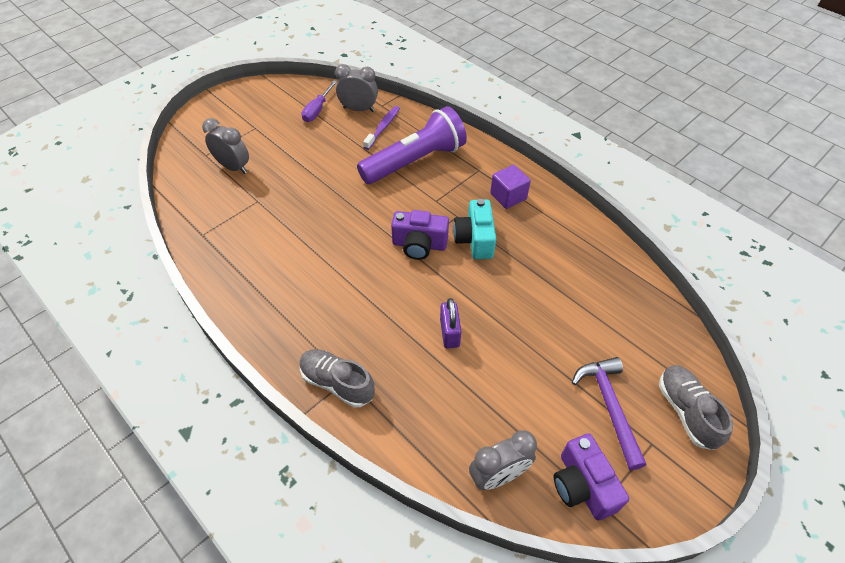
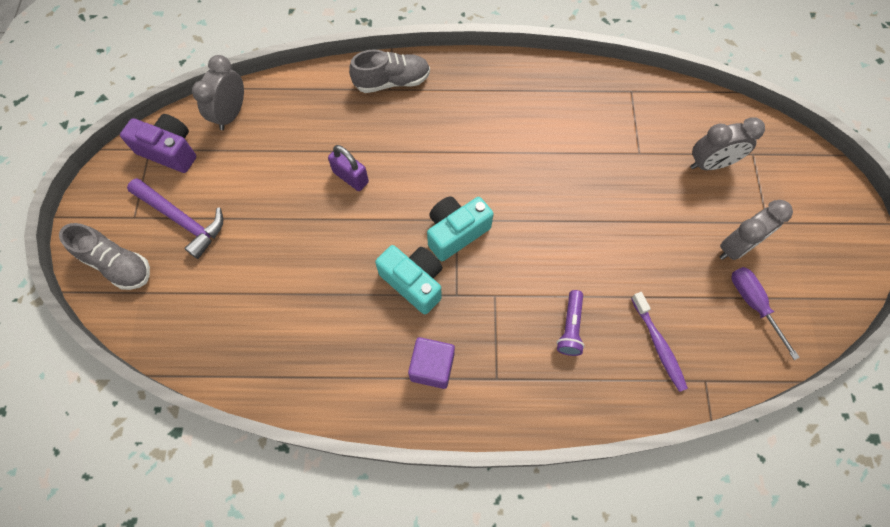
camera: 135 degrees right, 15 degrees up
grey clock [335,64,378,112] -> grey clock moved to [719,200,793,260]
purple flashlight [357,106,467,184] -> purple flashlight [557,290,584,356], size x0.42
purple camera [391,210,449,260] -> turquoise camera [427,196,494,261]

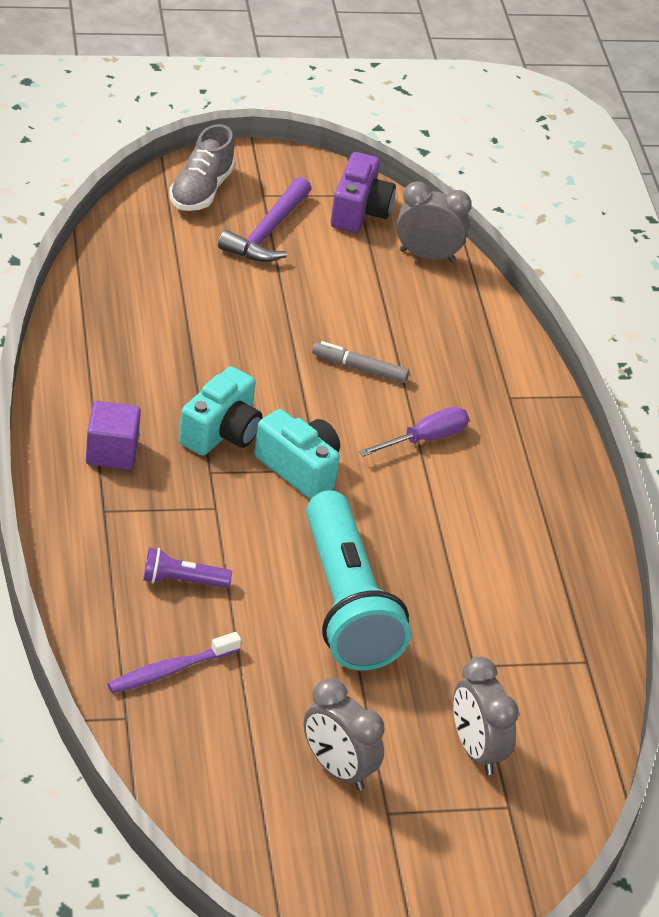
camera: 75 degrees right, 25 degrees down
purple padlock [328,145,369,191] -> grey marker [312,341,409,383]
grey shoe [349,49,430,93] -> none
purple screwdriver [732,267,800,360] -> purple screwdriver moved to [359,407,469,457]
none -> turquoise flashlight [306,490,411,670]

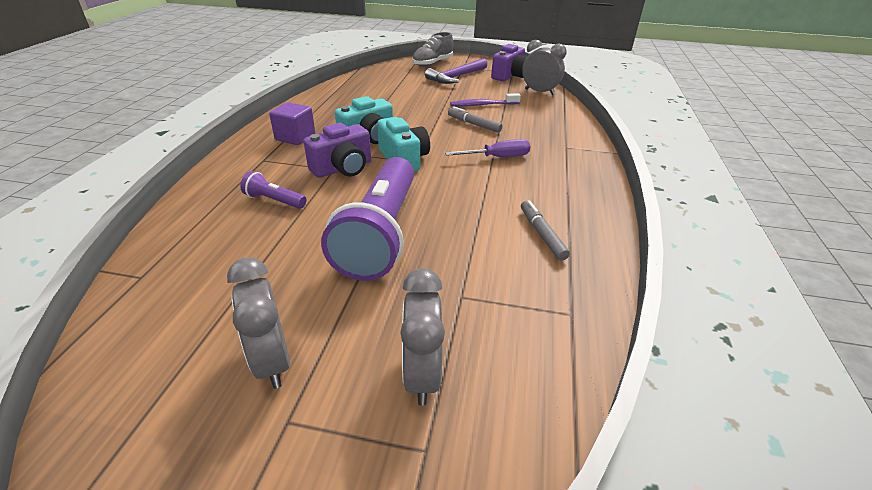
camera: 25 degrees right, 5 degrees down
purple toothbrush [107,632,241,693] -> purple toothbrush moved to [450,93,521,106]
turquoise flashlight [306,490,411,670] -> purple flashlight [321,157,414,281]
none -> purple camera [304,123,371,178]
none -> grey marker [521,200,570,261]

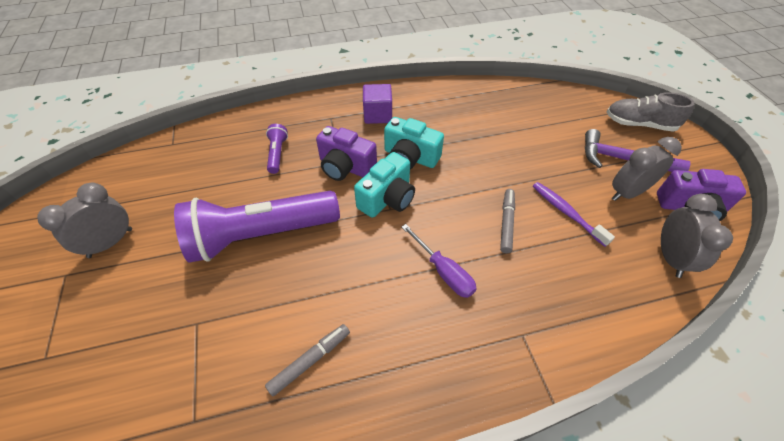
camera: 65 degrees right, 15 degrees up
grey clock [400,268,445,406] -> grey clock moved to [612,137,682,201]

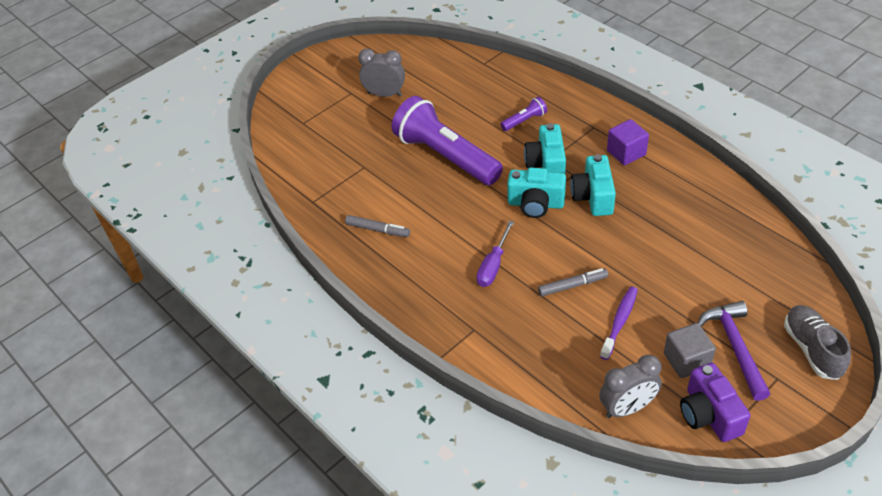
camera: 65 degrees right, 5 degrees down
purple camera [316,126,377,181] -> turquoise camera [524,123,566,174]
grey clock [612,137,682,201] -> grey cube [664,323,716,378]

